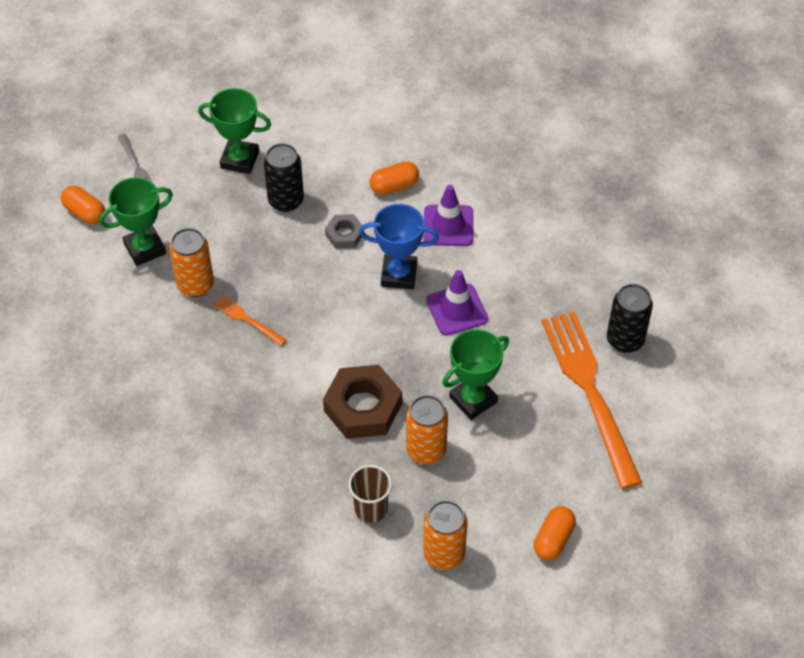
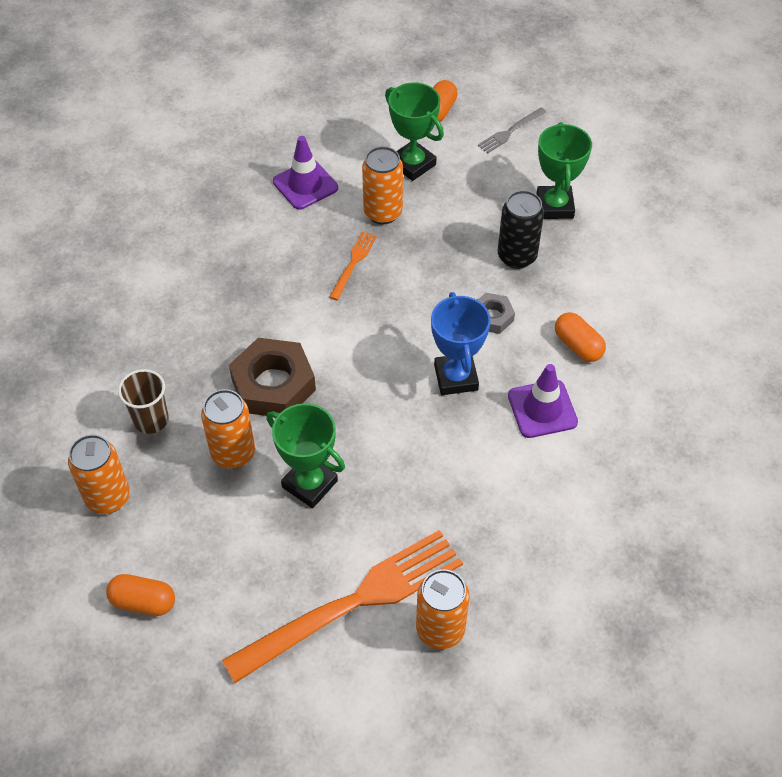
camera: 75 degrees right, 0 degrees up
purple traffic cone [426,270,488,336] -> purple traffic cone moved to [273,136,338,210]
black can [607,284,653,353] -> orange can [416,569,470,649]

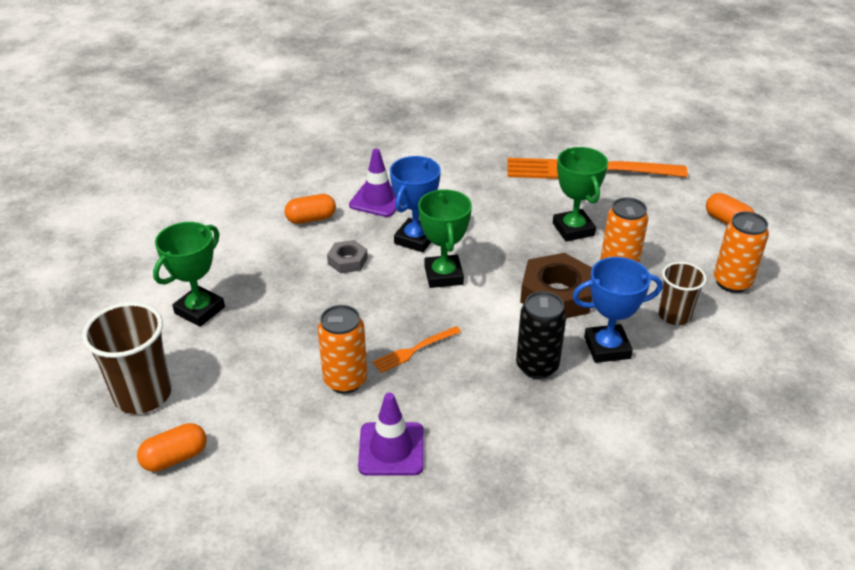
camera: 145 degrees left, 15 degrees down
green trophy [385,82,444,181] -> green trophy moved to [418,190,472,288]
orange can [416,569,470,649] -> none
grey fork [478,107,547,153] -> brown cup [82,302,172,414]
black can [498,190,544,269] -> black can moved to [516,291,567,379]
orange capsule [555,312,606,362] -> orange capsule turned 75 degrees clockwise [285,194,336,224]
none -> blue trophy [572,257,663,363]

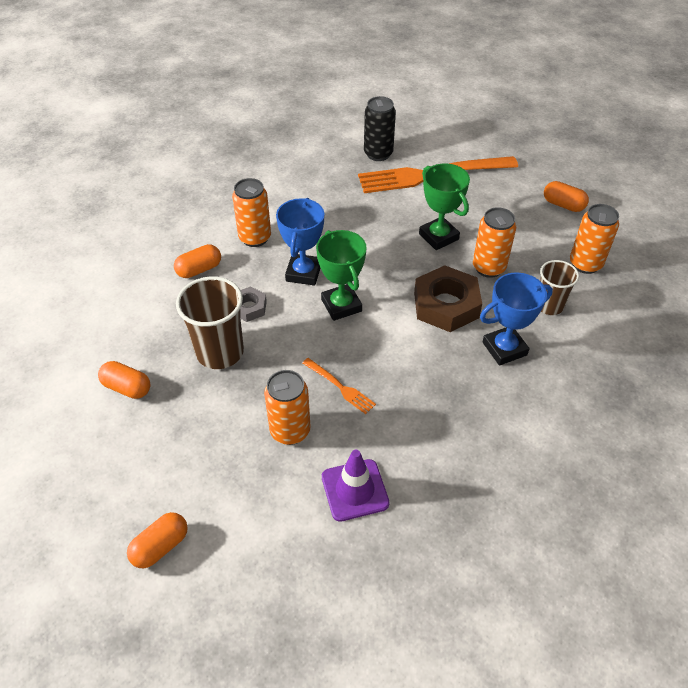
camera: 15 degrees left, 10 degrees up
brown cup [82,302,172,414] -> brown cup moved to [176,276,244,369]
green trophy [153,222,225,327] -> orange capsule [98,361,151,399]
purple traffic cone [349,149,397,217] -> orange can [232,178,271,247]
orange fork [373,326,461,373] -> orange fork turned 90 degrees counterclockwise [303,358,376,414]
black can [516,291,567,379] -> black can moved to [364,96,396,161]

